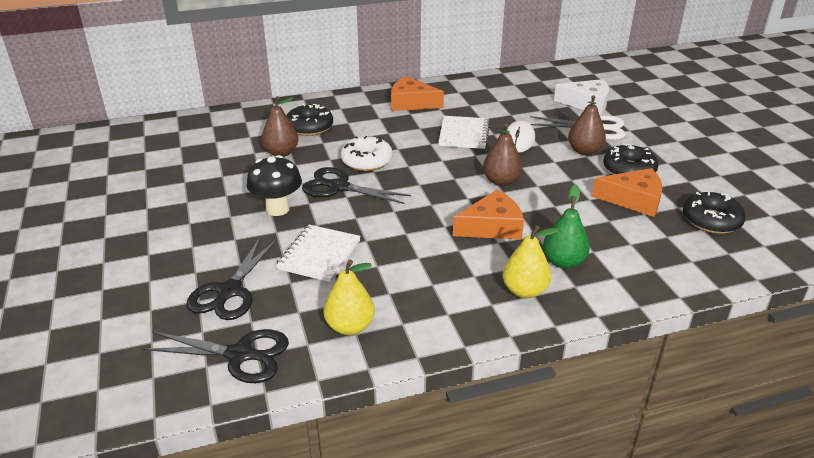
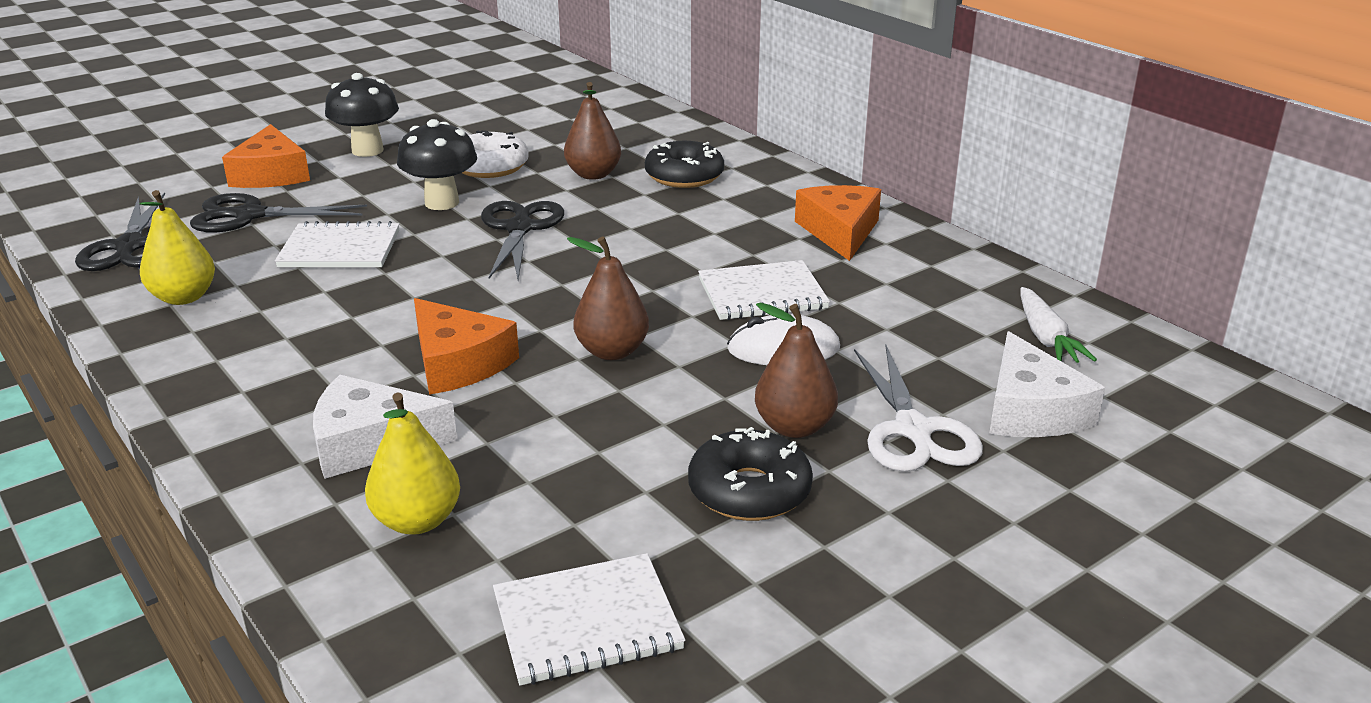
camera: 70 degrees right, 5 degrees down
white donut [341,136,393,171] -> white donut moved to [462,130,529,178]
yellow pear [502,225,560,298] -> yellow pear moved to [365,392,460,535]
green pear [543,185,590,269] -> white cheese [313,375,457,479]
orange cheese [592,168,662,217] -> orange cheese moved to [222,124,310,188]
black donut [683,192,746,234] -> white notebook [493,553,685,686]
none -> black mushroom [325,73,399,157]
none -> white carrot [1020,287,1097,363]

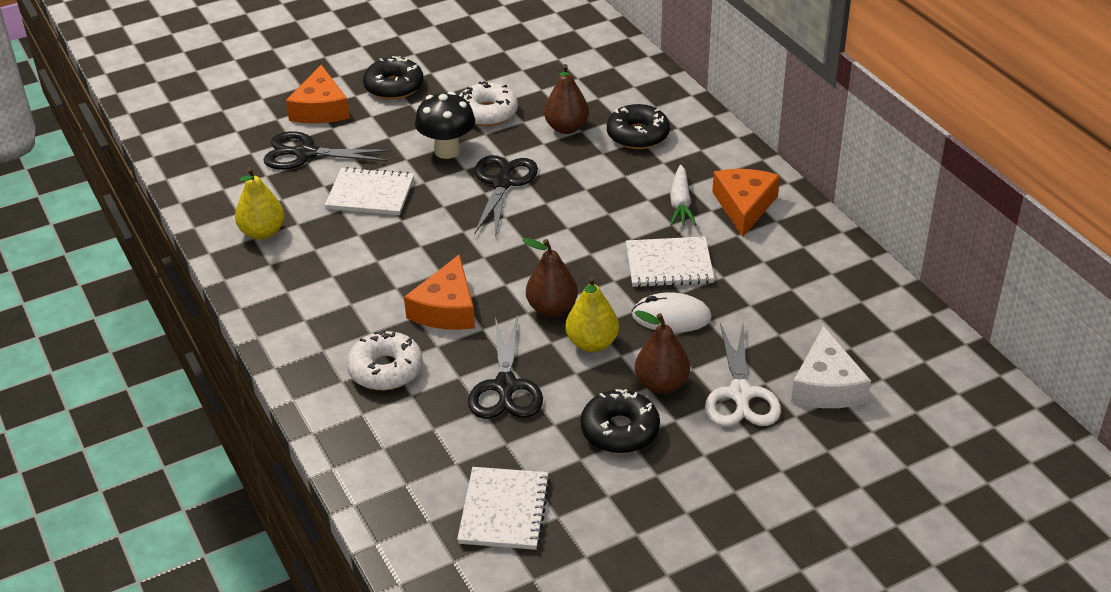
camera: 10 degrees right, 10 degrees up
black scissors [75,192,165,271] -> black scissors moved to [468,314,543,419]
white cheese [313,375,457,479] -> white donut [347,330,423,390]
black mushroom [325,73,399,157] -> black donut [363,56,424,100]
yellow pear [365,392,460,535] -> yellow pear moved to [565,276,619,352]
orange cheese [414,298,519,395] -> orange cheese turned 45 degrees clockwise [404,254,475,330]
white notebook [493,553,685,686] -> white notebook turned 75 degrees counterclockwise [457,467,550,550]
white carrot [1020,287,1097,363] -> white carrot moved to [670,165,696,225]

